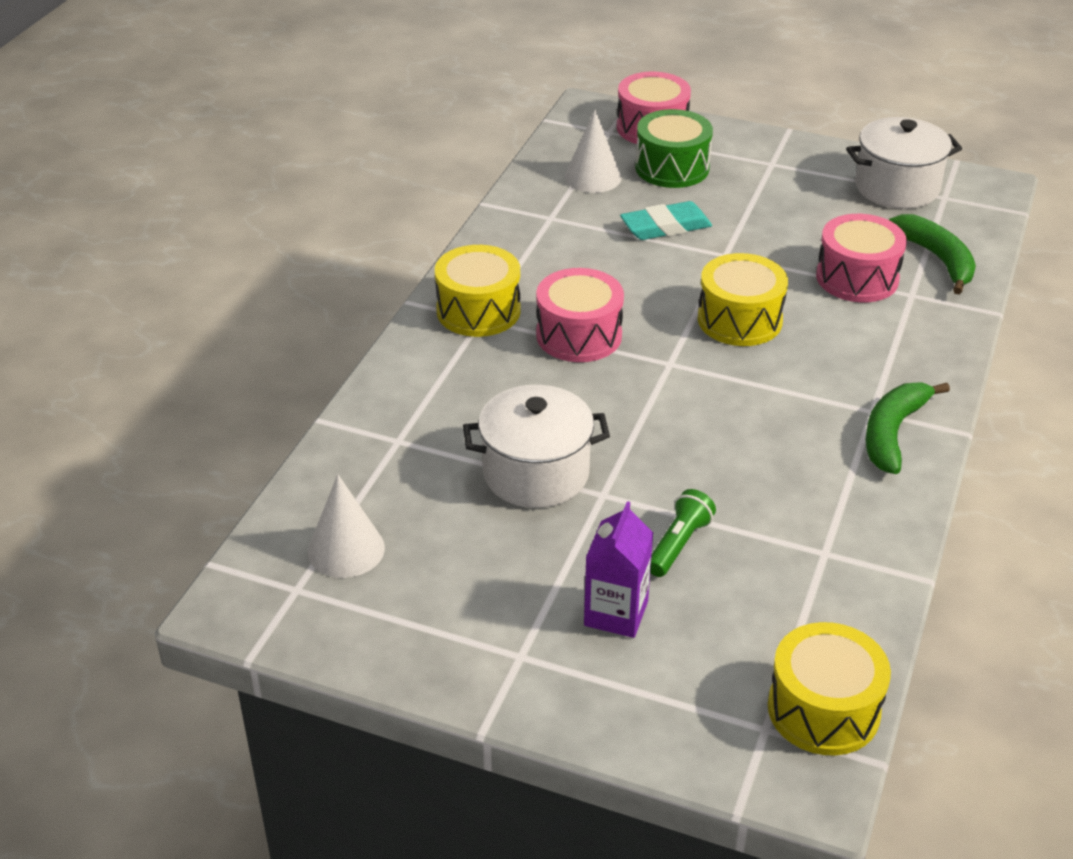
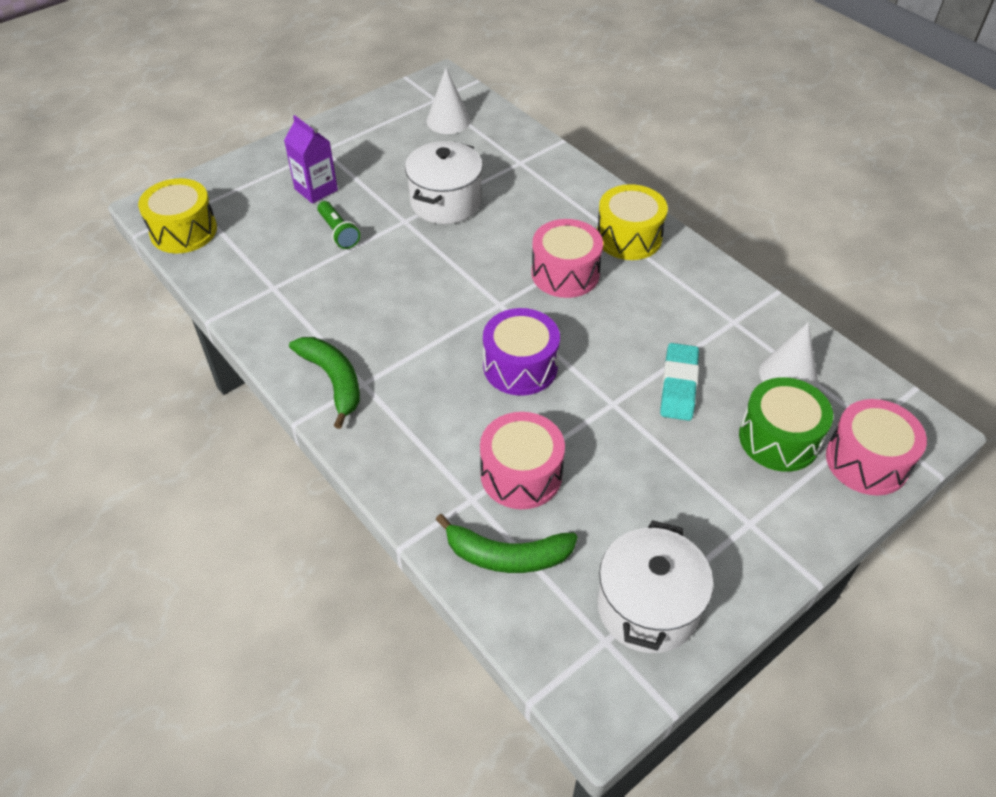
camera: 120 degrees right, 10 degrees up
yellow drum [698,253,788,346] -> purple drum [483,308,560,396]

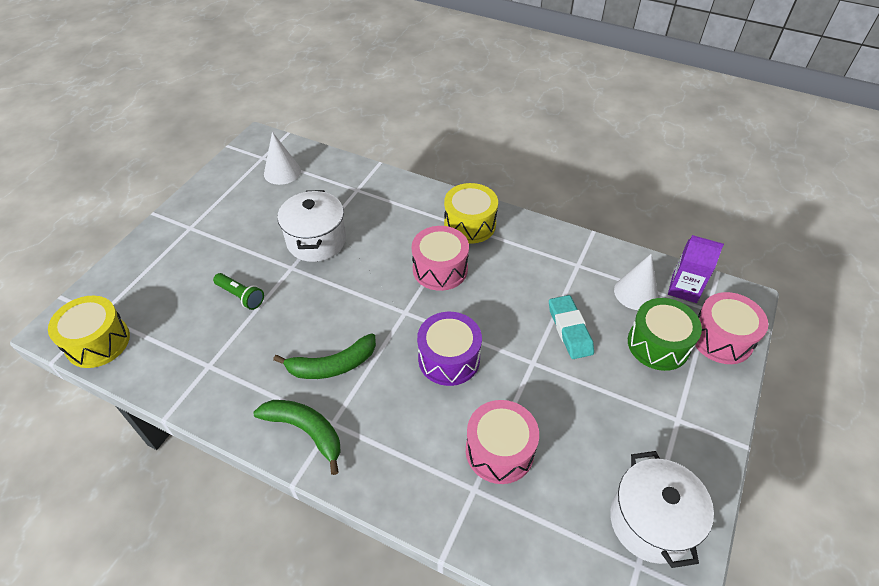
camera: 25 degrees left, 0 degrees up
purple carton [284,115,338,204] -> purple carton moved to [668,235,724,303]
green banana [435,514,578,573] -> green banana moved to [273,333,376,379]

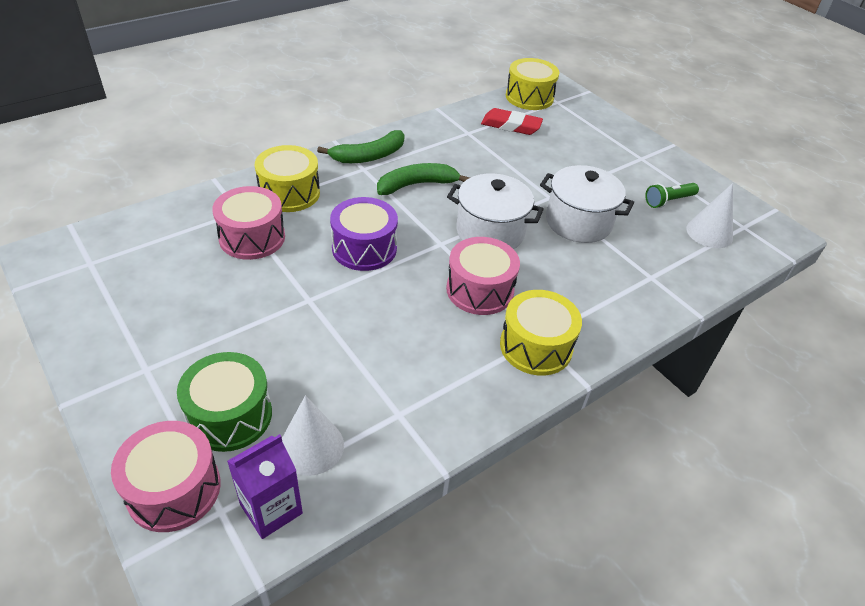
camera: 115 degrees right, 5 degrees down
green flashlight [213,273,264,310] -> green flashlight moved to [645,183,699,208]
green banana [273,333,376,379] -> green banana turned 60 degrees clockwise [377,163,470,195]
turquoise eraser [549,295,594,359] -> none
white pot [610,451,714,568] -> white pot moved to [447,173,544,249]
none -> yellow drum [255,145,320,212]
none -> red eraser [481,108,543,135]

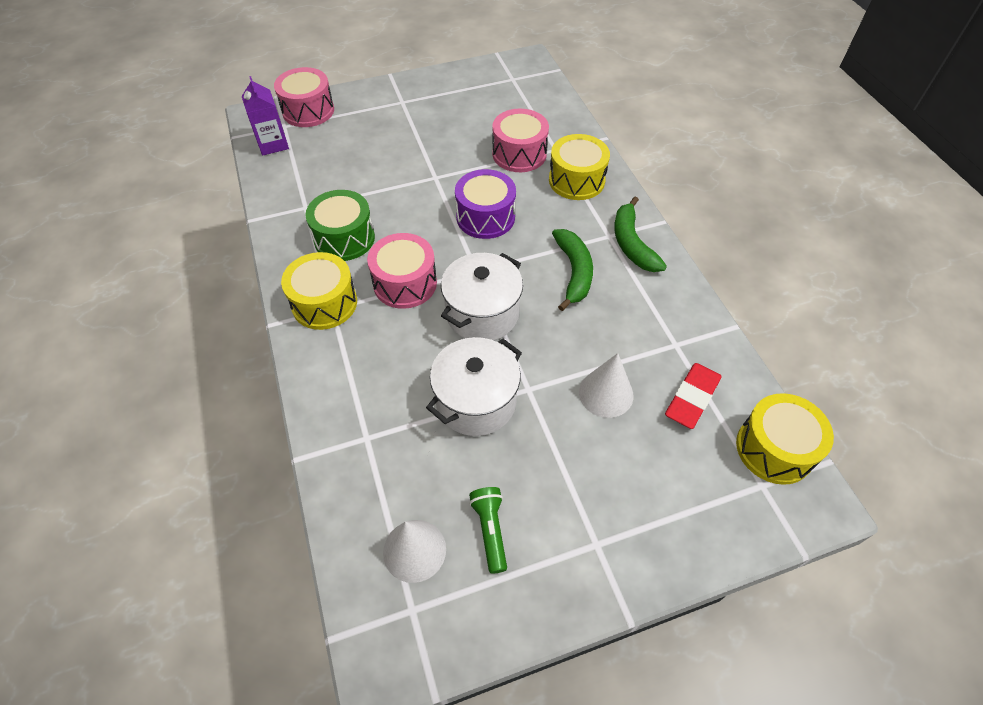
camera: 110 degrees right, 10 degrees up
green drum [177,352,272,452] -> green drum moved to [305,190,375,261]
white cone [282,395,344,476] -> white cone moved to [579,353,633,418]

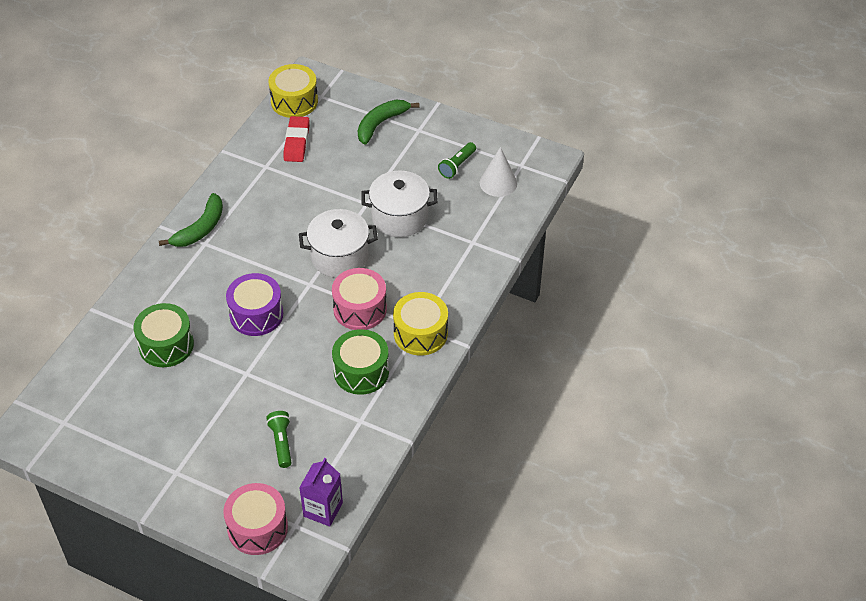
camera: 135 degrees left, 5 degrees down
pink drum [492,109,549,172] -> green drum [134,303,194,367]
yellow drum [549,134,610,200] -> none
green banana [552,229,593,311] -> green banana moved to [358,100,420,145]
white cone [579,353,633,418] -> none
red eraser [665,363,722,429] -> red eraser turned 75 degrees counterclockwise [283,116,310,162]
none -> green flashlight [266,411,292,468]

